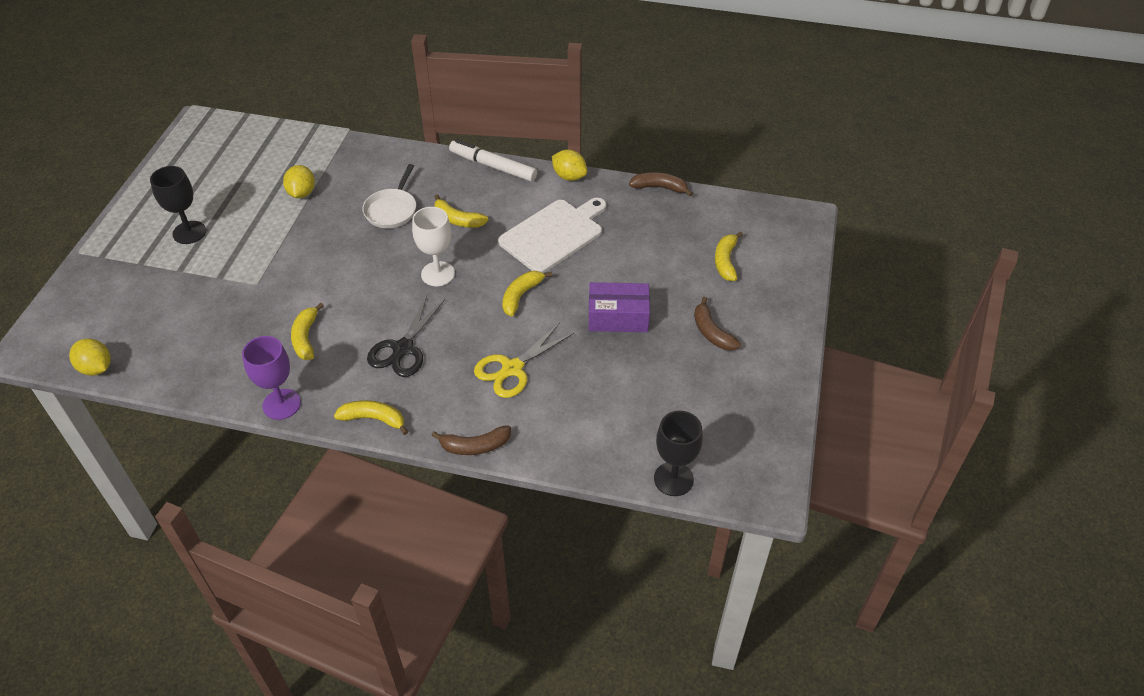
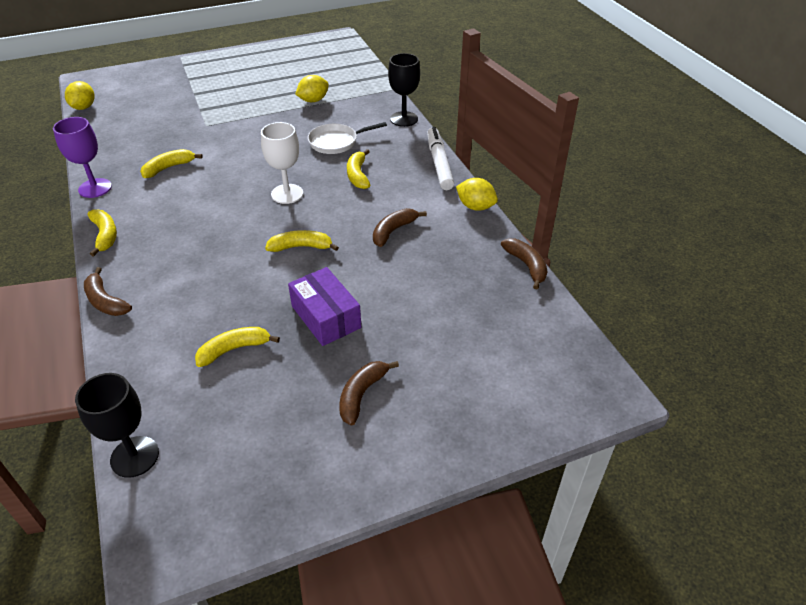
camera: 55 degrees right, 5 degrees down
black goblet [150,166,206,244] -> black goblet moved to [388,53,420,127]
black scissors [367,295,445,377] -> none
yellow scissors [474,322,574,398] -> none
white cutting board [498,198,606,273] -> brown banana [373,208,427,247]
yellow lemon [552,150,587,181] -> yellow lemon turned 60 degrees counterclockwise [456,178,498,211]
yellow banana [715,232,743,281] -> yellow banana moved to [195,327,280,367]

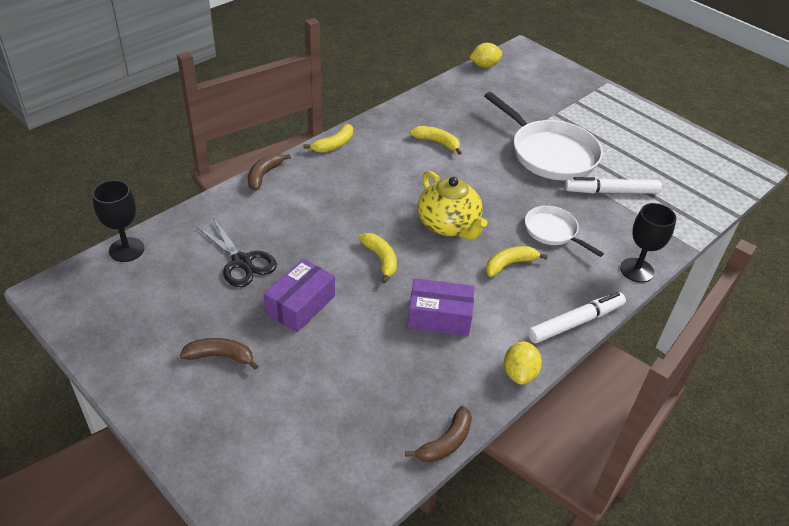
camera: 65 degrees right, 0 degrees up
purple goblet [53,117,112,198] -> none
yellow banana [195,327,280,367] -> black scissors [196,218,277,287]
white goblet [261,122,303,204] -> yellow teapot [418,171,487,240]
yellow lemon [295,75,329,102] -> white marker [565,177,662,194]
brown banana [373,208,427,247] -> purple box [408,278,474,336]
none -> white pan [484,92,603,180]

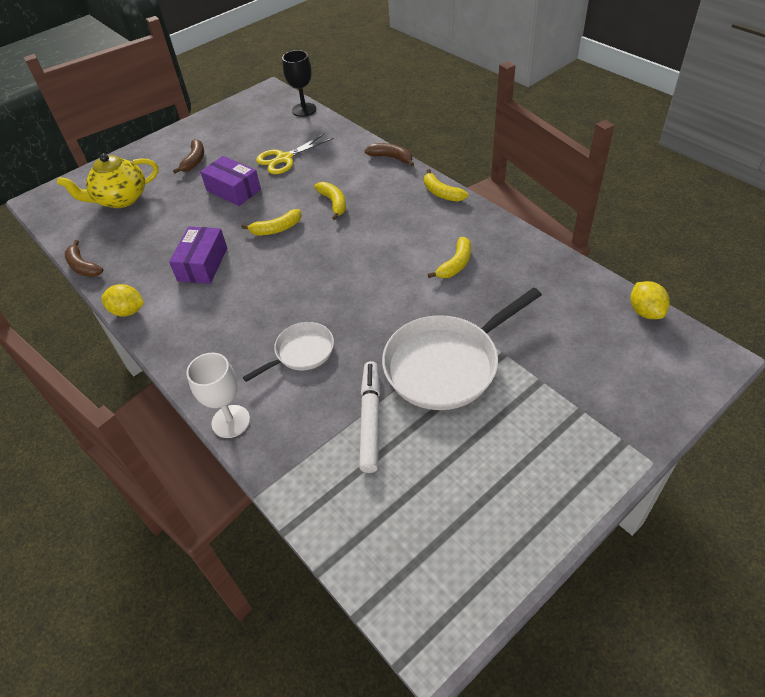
camera: 100 degrees right, 5 degrees up
black scissors [196,218,277,287] -> yellow scissors [256,133,334,174]
yellow teapot [418,171,487,240] -> yellow teapot moved to [57,153,158,208]
yellow banana [486,246,548,277] -> yellow banana moved to [314,182,346,220]
white marker [528,292,626,343] -> none
black goblet [620,203,677,283] -> white goblet [187,353,250,438]

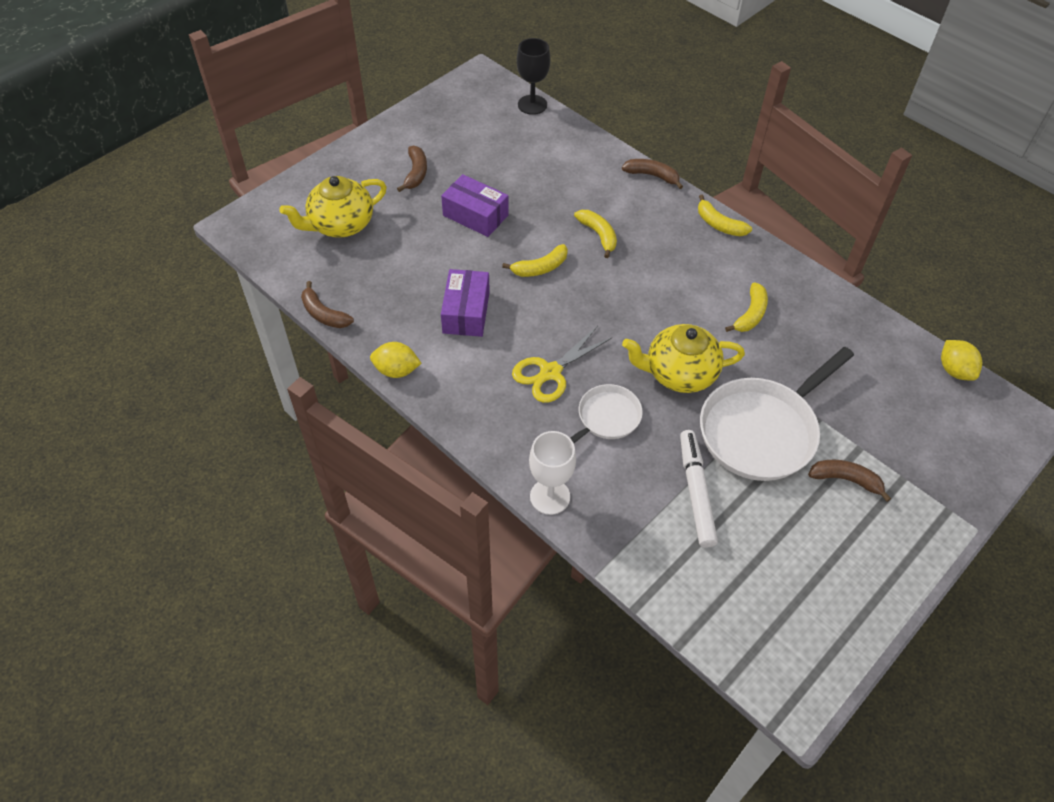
camera: 10 degrees left, 5 degrees up
yellow scissors [256,133,334,174] -> yellow scissors moved to [512,326,613,403]
none -> yellow teapot [622,324,745,393]
none -> brown banana [808,460,891,502]

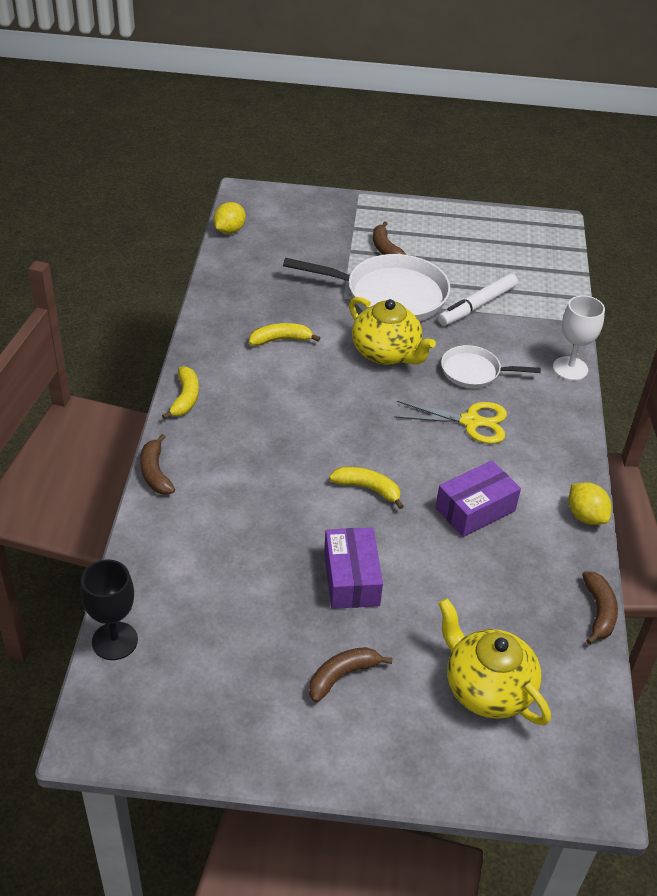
camera: 130 degrees left, 10 degrees down
yellow teapot [279,176,387,238] -> yellow teapot turned 150 degrees counterclockwise [438,598,551,725]
yellow banana [574,210,617,258] -> none

